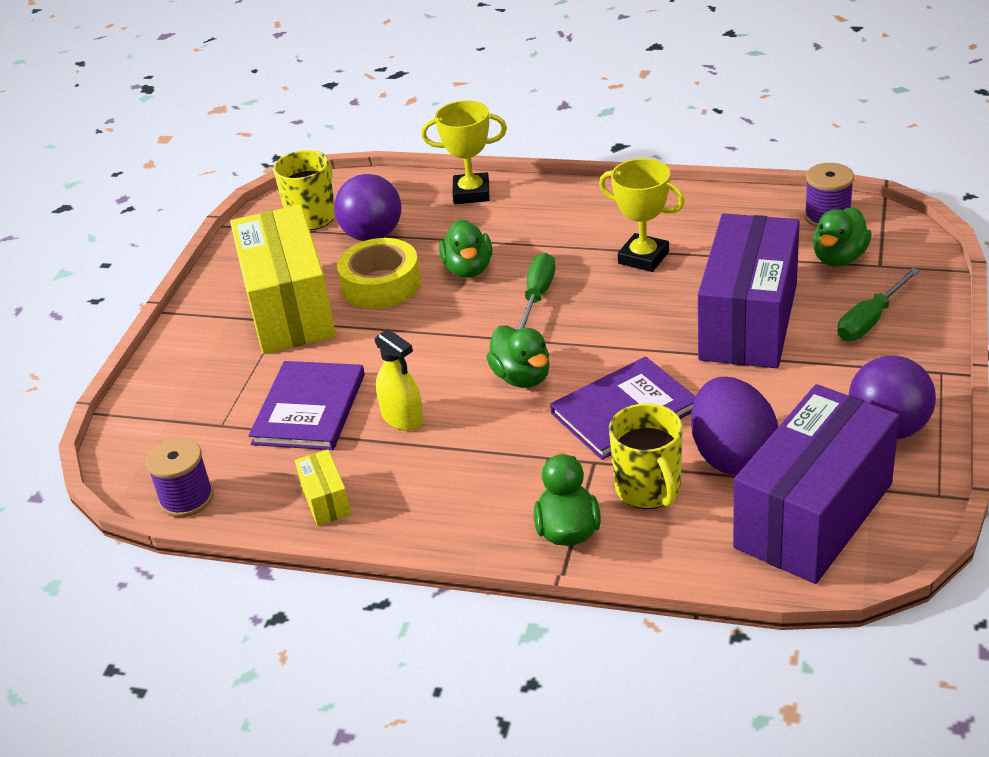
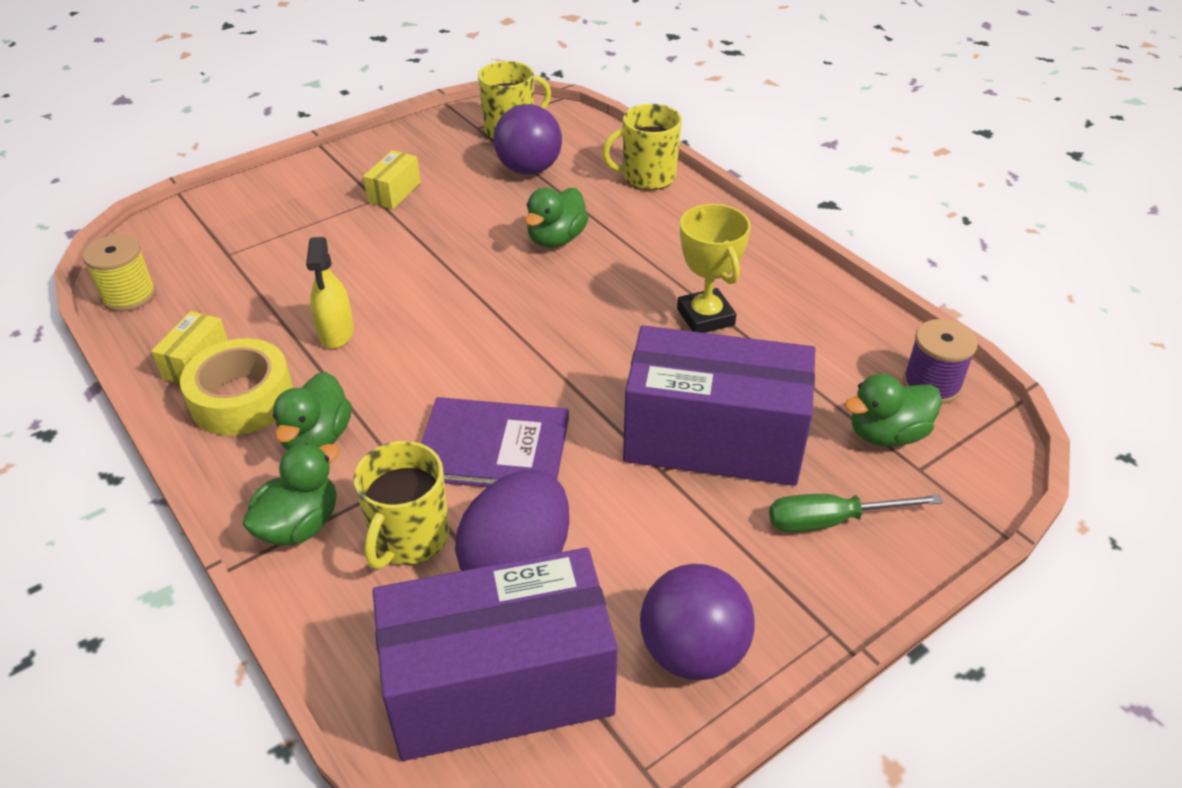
camera: 35 degrees right, 5 degrees up
purple spool [146,437,214,517] -> yellow spool [82,235,156,312]
yellow box [230,205,336,354] -> yellow box [363,150,421,209], size x0.41
purple book [249,361,365,450] -> none
yellow tape [337,238,421,309] -> yellow tape moved to [180,338,293,436]
yellow trophy [421,100,507,204] -> yellow mug [602,104,682,190]
green duck [486,325,550,388] -> green duck moved to [273,372,352,450]
green screwdriver [517,253,556,330] -> none
purple box [698,213,800,368] -> purple box turned 45 degrees clockwise [623,325,815,486]

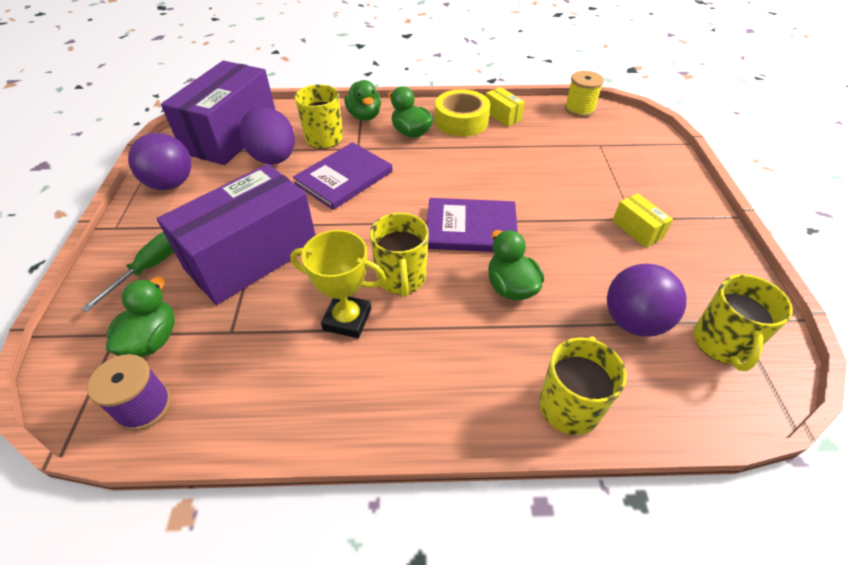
camera: 125 degrees right, 5 degrees up
yellow spray bottle [306,237,354,349] -> none
none -> yellow mug [370,213,429,297]
none -> purple book [427,198,518,252]

